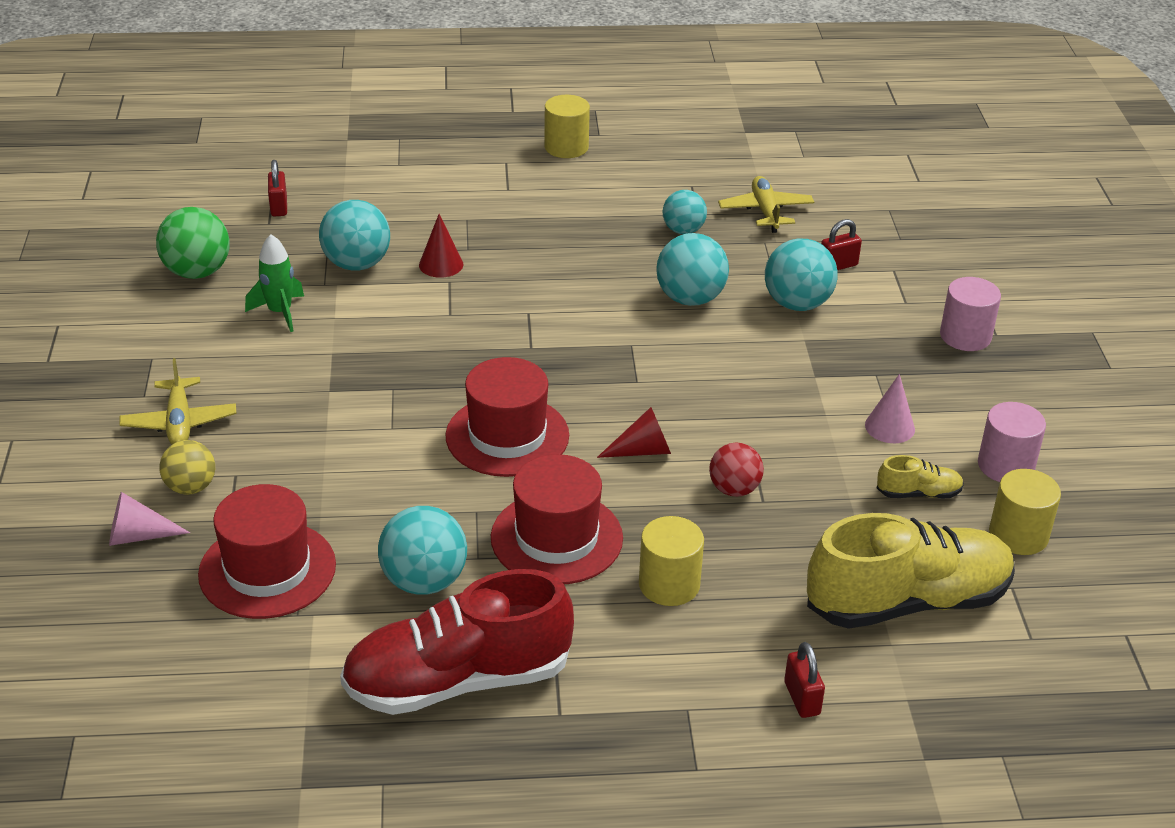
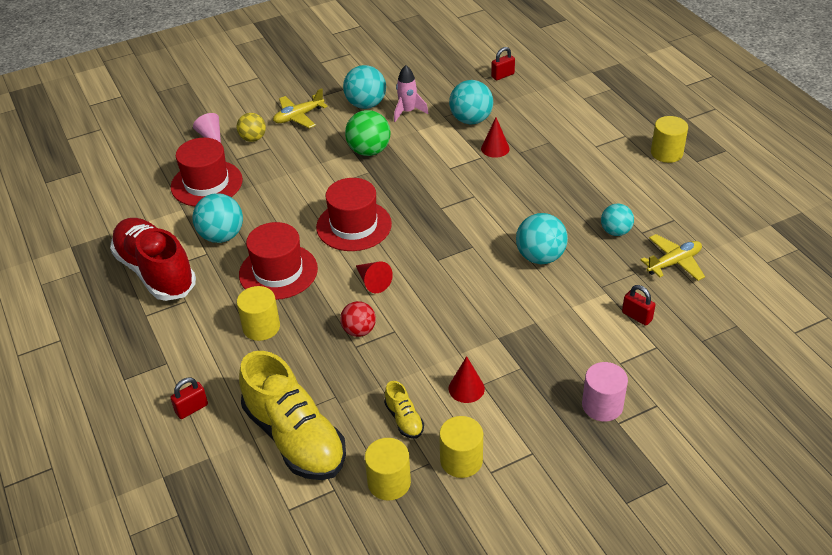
camera: 70 degrees right, 5 degrees up
green ball [156,207,229,279] -> green ball moved to [345,110,390,156]
green rocket [245,234,304,332] -> pink rocket [394,65,428,122]
turquoise ball [765,238,838,311] -> turquoise ball moved to [343,65,386,109]
pink cone [865,374,915,443] -> red cone [449,356,485,403]
pink cylinder [978,402,1046,482] -> yellow cylinder [439,416,483,478]

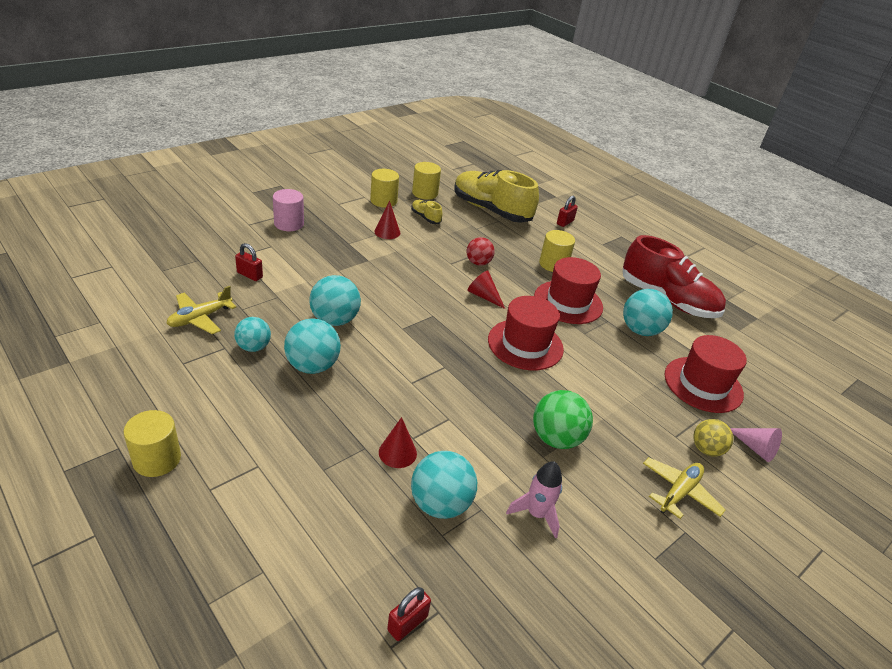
camera: 160 degrees right, 5 degrees down
turquoise ball [343,65,386,109] -> turquoise ball moved to [284,318,341,374]

